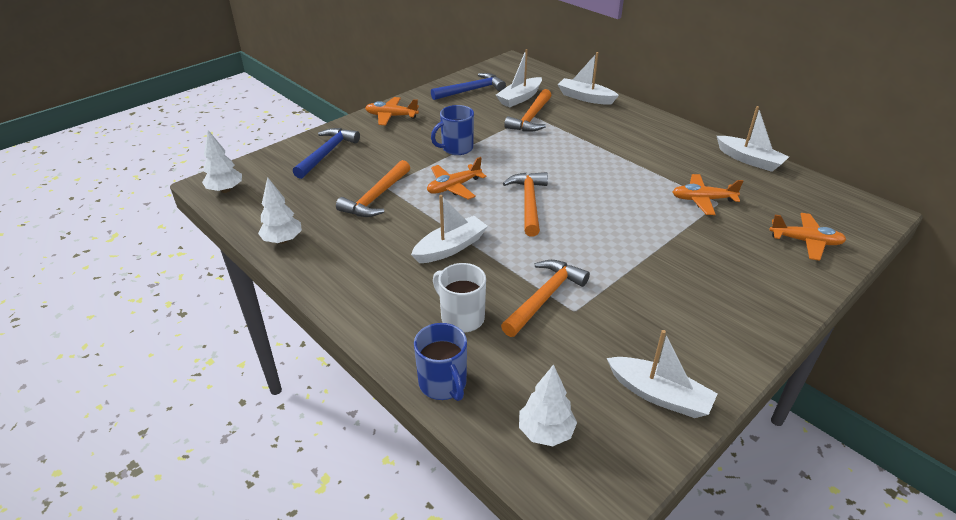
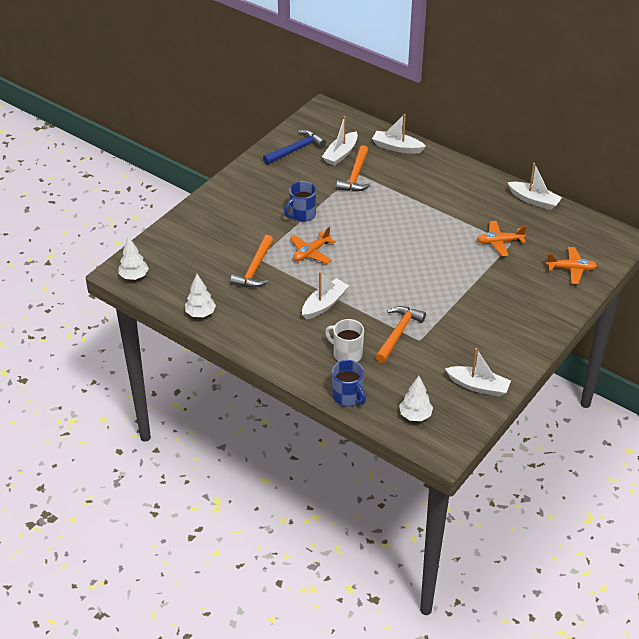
camera: 10 degrees left, 5 degrees up
blue hammer [293,128,360,179] -> none
orange plane [365,97,419,125] -> none
orange hammer [503,172,548,236] -> none

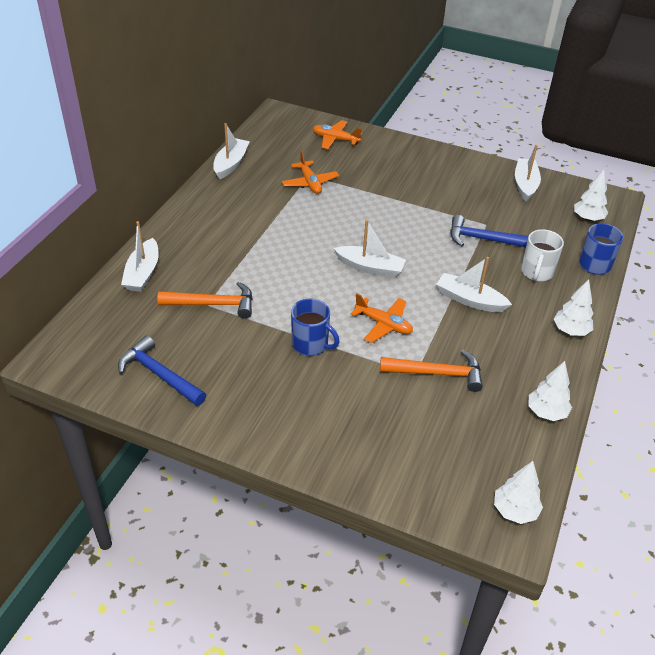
camera: 105 degrees left, 0 degrees up
white boat [322,116,358,166] -> white boat moved to [333,220,406,278]
orange hammer [375,306,426,363] -> blue hammer [450,215,528,247]
orange plane [546,247,597,284] -> orange plane turned 60 degrees counterclockwise [313,120,362,149]
none -> white tree [554,279,594,336]

